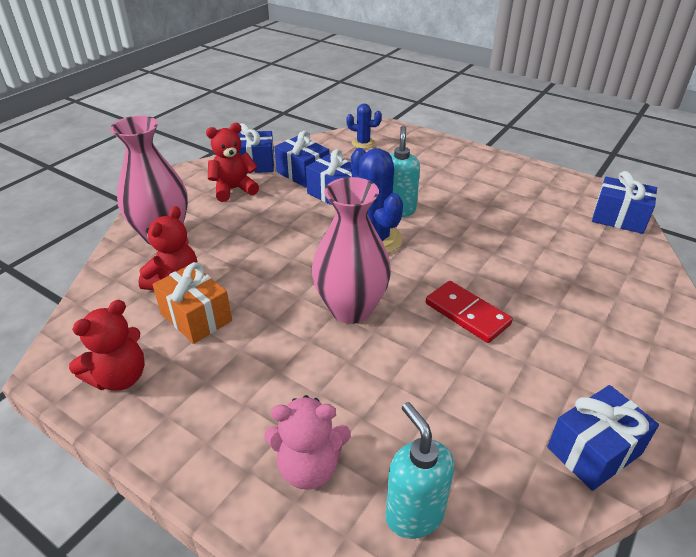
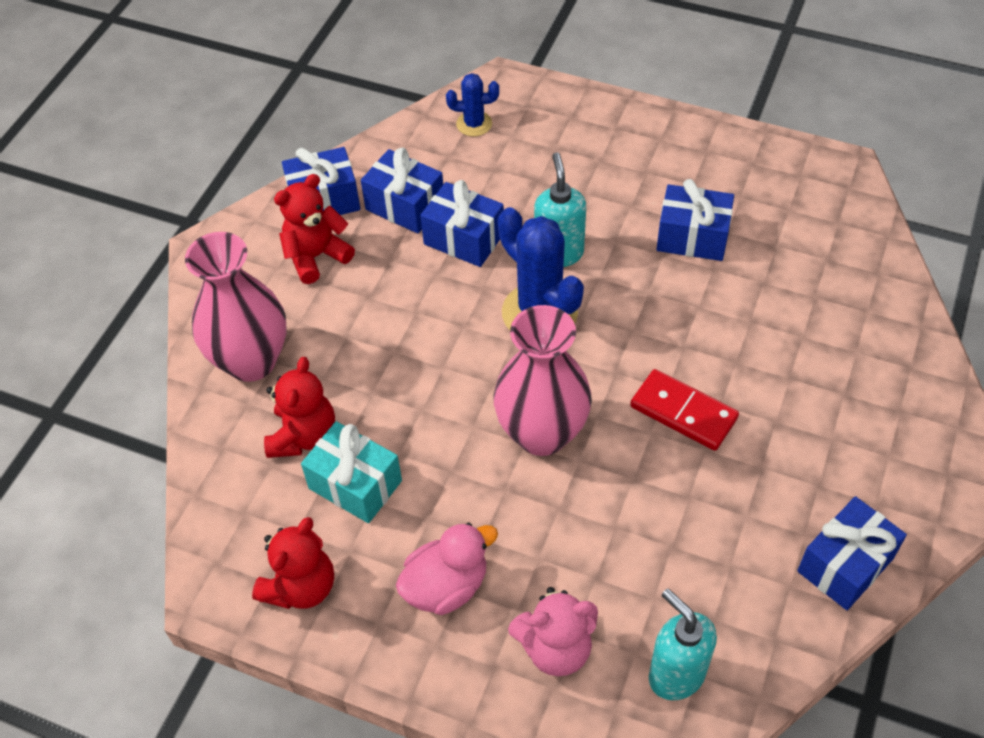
camera: 10 degrees left, 15 degrees up
orange gift [152,262,232,344] -> turquoise gift [301,421,402,523]
blue gift [592,171,657,234] -> blue gift moved to [656,179,734,261]
none -> pink duck [396,522,498,615]

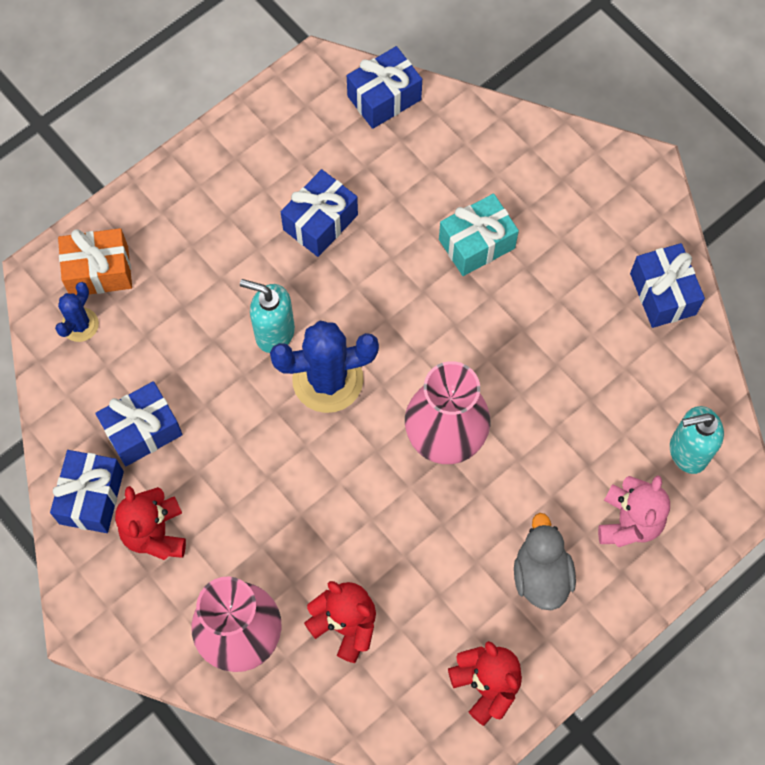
camera: 65 degrees left, 15 degrees up
turquoise gift [301,421,402,523] -> turquoise gift moved to [439,194,519,276]
pink duck [396,522,498,615] -> grey duck [514,513,576,610]
blue gift [420,180,504,267] -> blue gift moved to [347,46,422,129]
red domino [630,369,739,451] -> none
none -> orange gift [58,228,132,295]

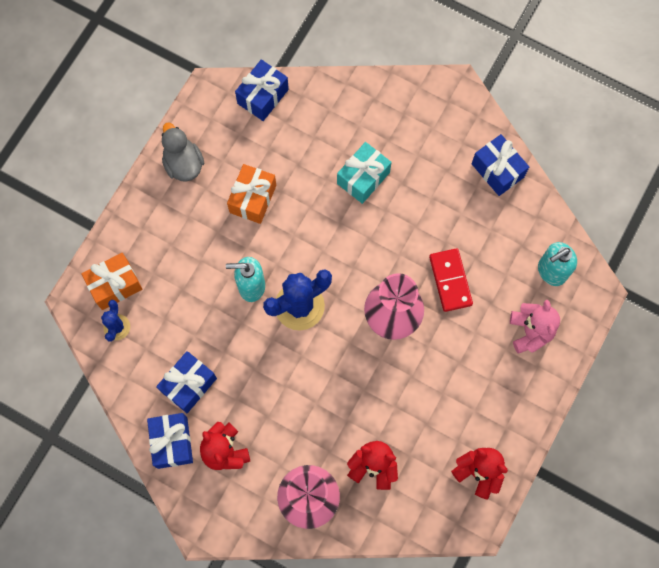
camera: 20 degrees left, 5 degrees up
blue gift [281,169,358,257] -> orange gift [227,164,276,224]
grey duck [514,513,576,610] -> grey duck moved to [162,123,204,182]
none -> red domino [429,248,473,312]

